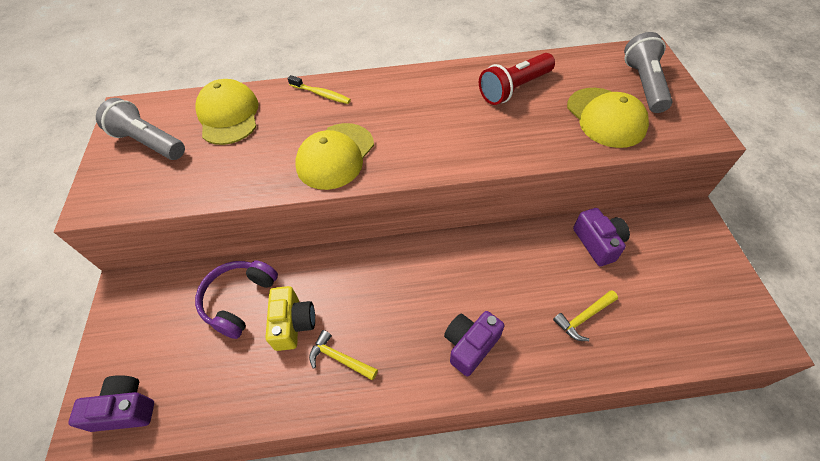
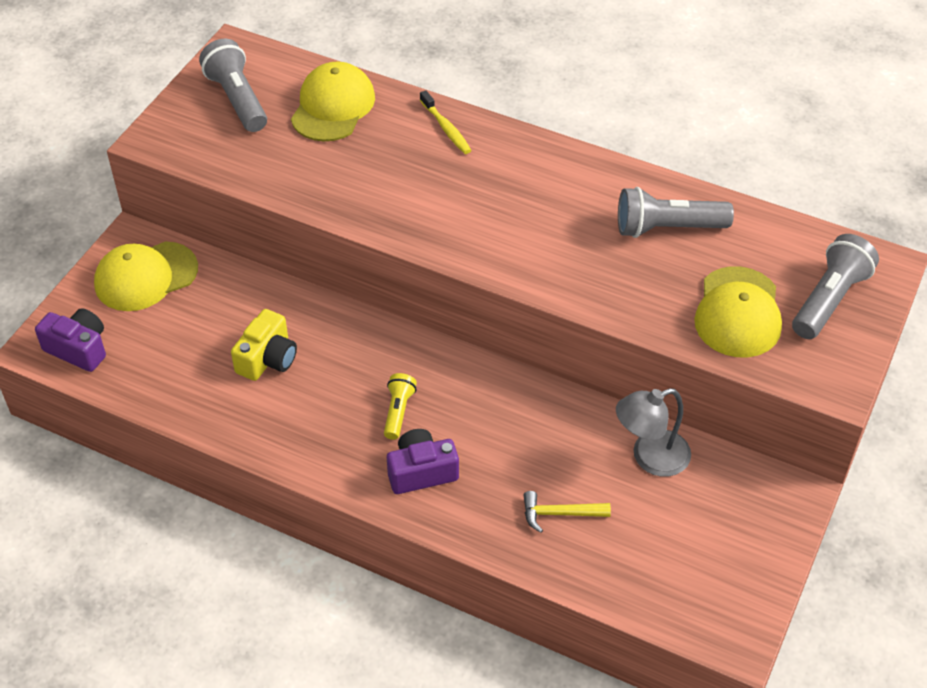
camera: 30 degrees right, 5 degrees down
purple headphones [195,260,278,339] -> none
yellow cap [295,123,374,190] -> yellow cap moved to [94,241,198,311]
yellow hammer [309,330,378,380] -> none
red flashlight [479,53,555,105] -> grey flashlight [618,187,734,238]
purple camera [573,208,630,266] -> grey lamp [616,388,691,477]
none -> yellow flashlight [384,373,417,440]

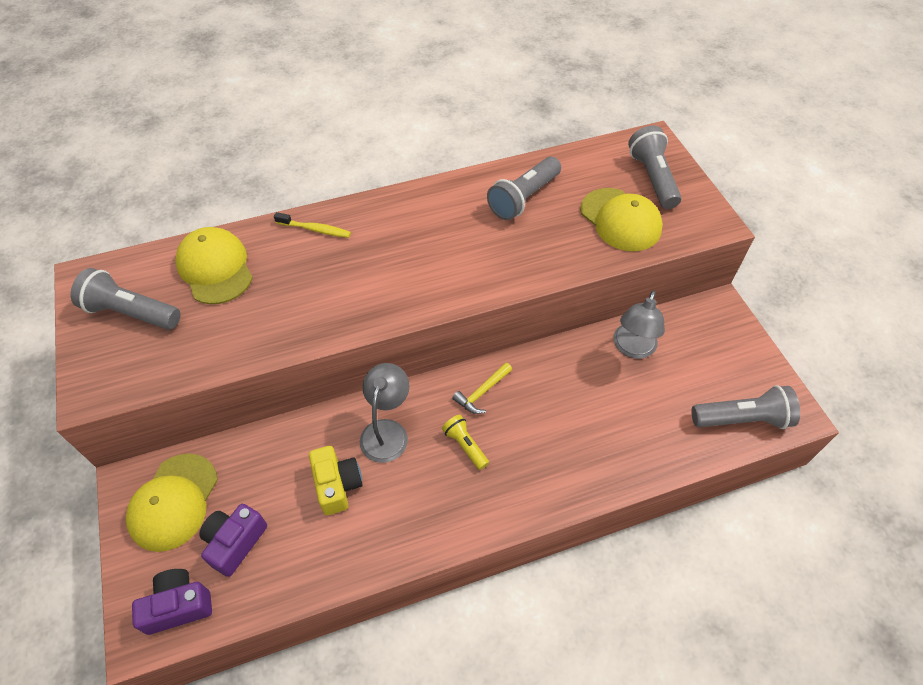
camera: 45 degrees left, 5 degrees up
purple camera [387,429,459,494] -> purple camera moved to [199,504,267,577]
yellow hammer [524,491,611,533] -> yellow hammer moved to [452,362,512,414]
none -> grey lamp [360,363,410,463]
none -> grey flashlight [692,385,800,429]

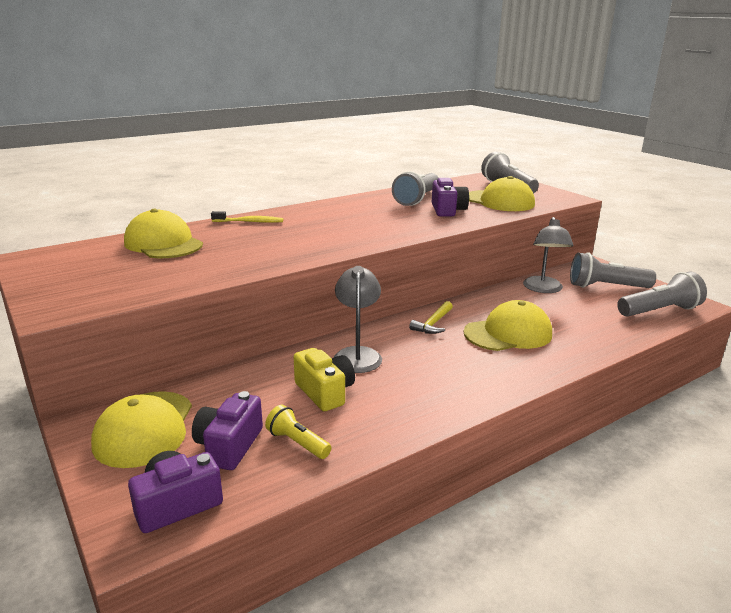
camera: 15 degrees left, 30 degrees down
grey flashlight [71,268,181,330] -> grey flashlight moved to [570,252,656,288]
yellow flashlight [442,415,489,470] -> yellow flashlight moved to [265,405,331,459]
none -> purple camera [432,178,469,216]
none -> yellow cap [464,300,552,351]

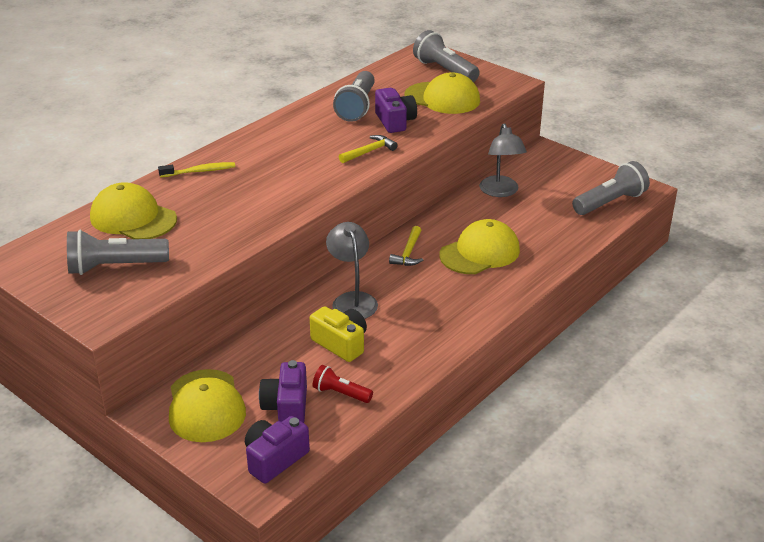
camera: 15 degrees left, 10 degrees up
yellow flashlight [265,405,331,459] -> red flashlight [313,365,373,403]
grey flashlight [570,252,656,288] -> grey flashlight moved to [67,230,169,275]
none -> yellow hammer [339,135,398,163]

